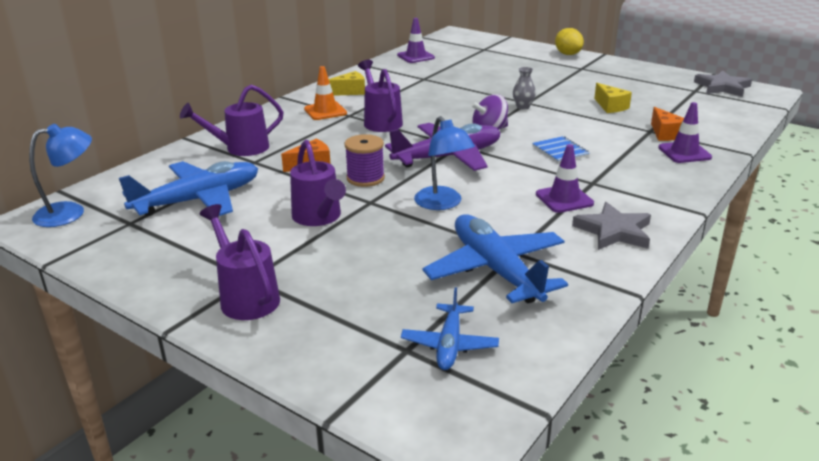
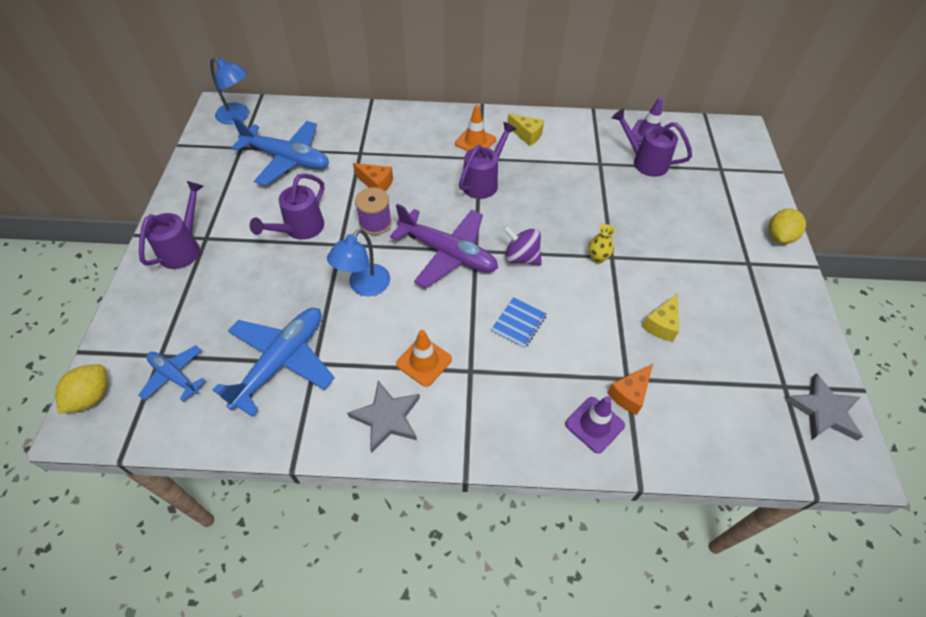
camera: 55 degrees right, 25 degrees up
purple watering can [180,84,283,156] -> purple watering can moved to [612,109,692,177]
blue plane [401,287,499,370] -> blue plane turned 60 degrees clockwise [138,345,206,401]
grey vase [513,67,536,110] -> yellow vase [588,224,615,264]
purple traffic cone [536,144,594,213] -> orange traffic cone [396,330,452,387]
none -> yellow lemon [55,364,107,414]

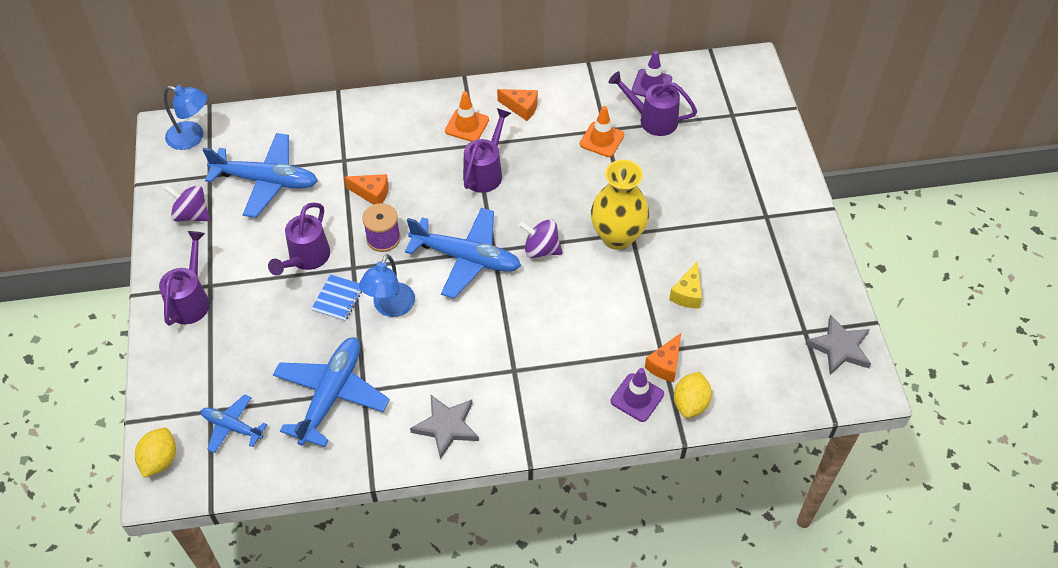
camera: 10 degrees left, 0 degrees up
purple plane [390,204,498,288] -> blue plane [405,208,521,298]
orange traffic cone [396,330,452,387] -> orange traffic cone moved to [580,106,624,157]
blue notebook [491,297,547,348] -> blue notebook moved to [311,274,362,321]
yellow cheese [507,114,544,146] -> orange cheese [497,89,538,121]
yellow vase [588,224,615,264] -> yellow vase [591,160,649,250], size x2.31
yellow lemon [769,208,806,244] -> yellow lemon moved to [674,372,712,418]
none -> purple spinning top [164,185,210,221]

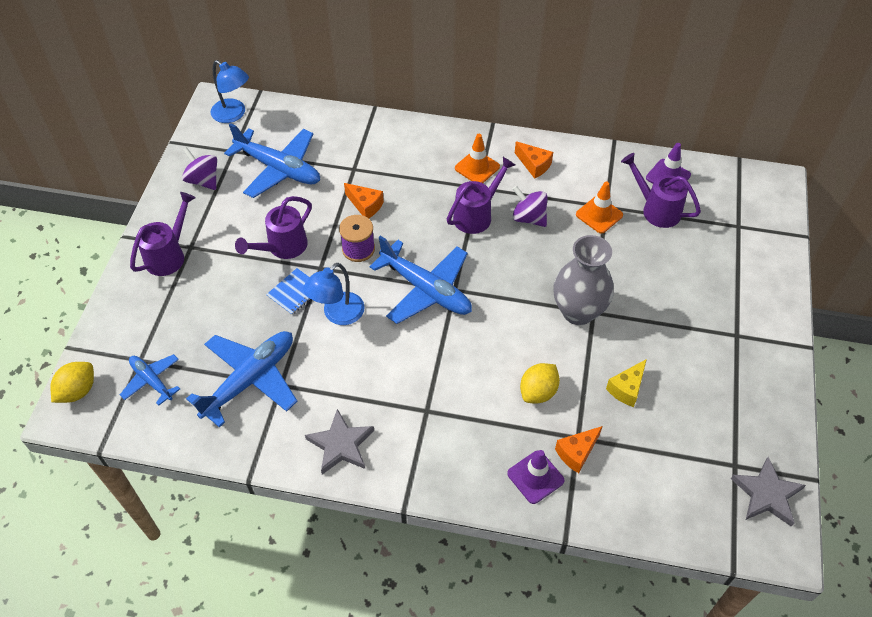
camera: 20 degrees right, 0 degrees up
purple spinning top [519,219,563,258] -> purple spinning top moved to [513,186,548,227]
yellow vase [591,160,649,250] -> grey vase [553,235,614,325]
yellow lemon [674,372,712,418] -> yellow lemon moved to [520,363,560,404]

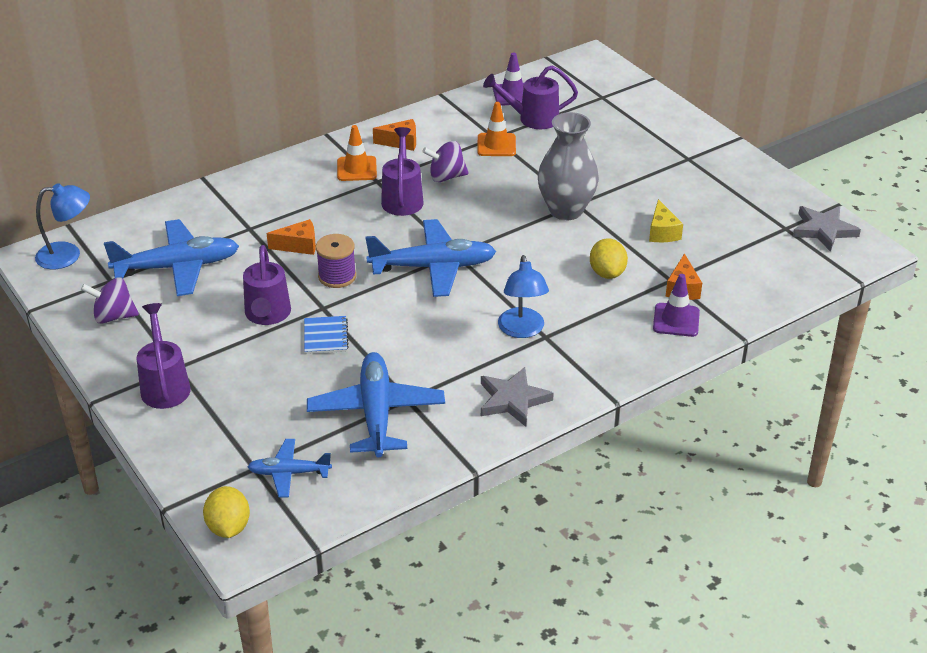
camera: 45 degrees left, 15 degrees down
blue lamp [303,263,365,325] -> blue lamp moved to [498,255,549,338]

